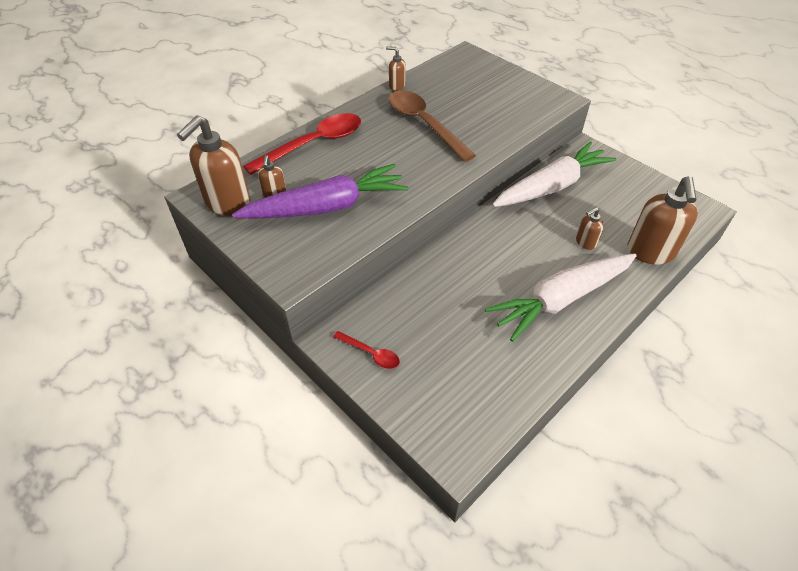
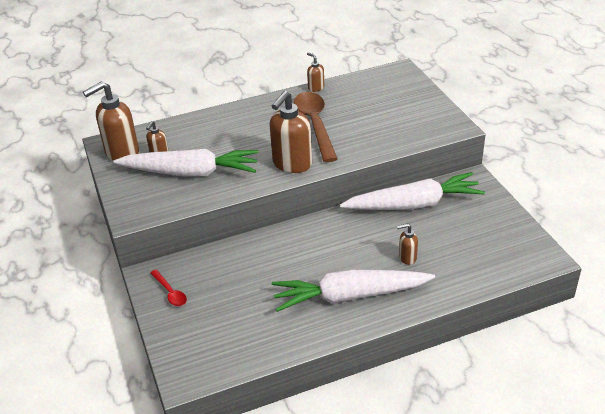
camera: 25 degrees right, 10 degrees down
purple carrot [232,164,408,219] -> white carrot [113,149,259,176]
red spoon [243,113,361,175] -> none
brown soap dispenser [627,176,698,265] -> brown soap dispenser moved to [269,91,312,173]

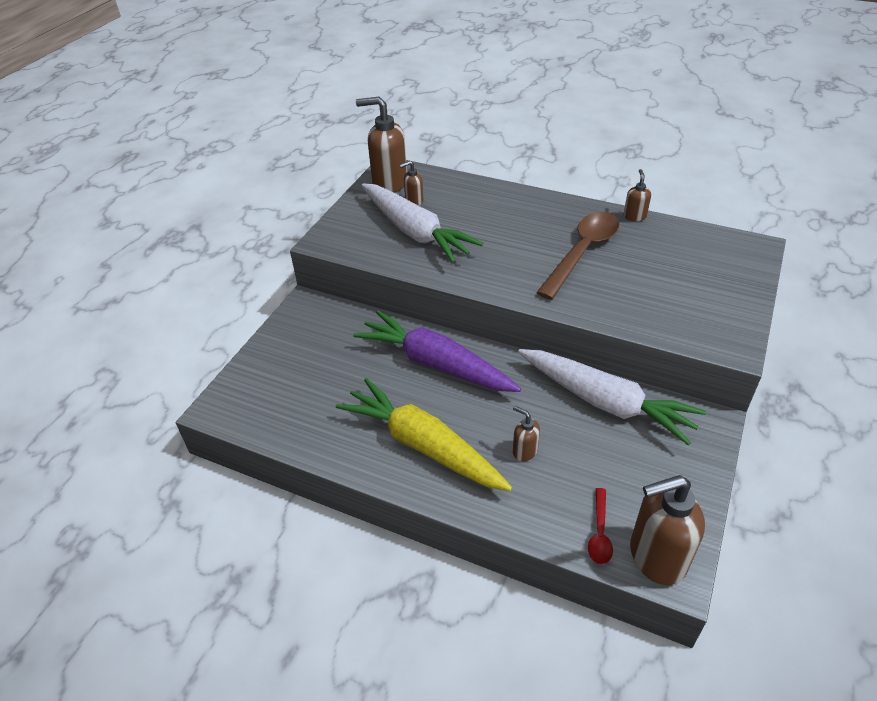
camera: 45 degrees right, 5 degrees up
red spoon [150,270,187,306] -> red spoon moved to [588,488,613,565]
brown soap dispenser [269,91,312,173] -> brown soap dispenser moved to [630,475,705,585]
white carrot [272,269,435,312] -> yellow carrot [336,378,512,491]
none -> purple carrot [353,310,521,392]

